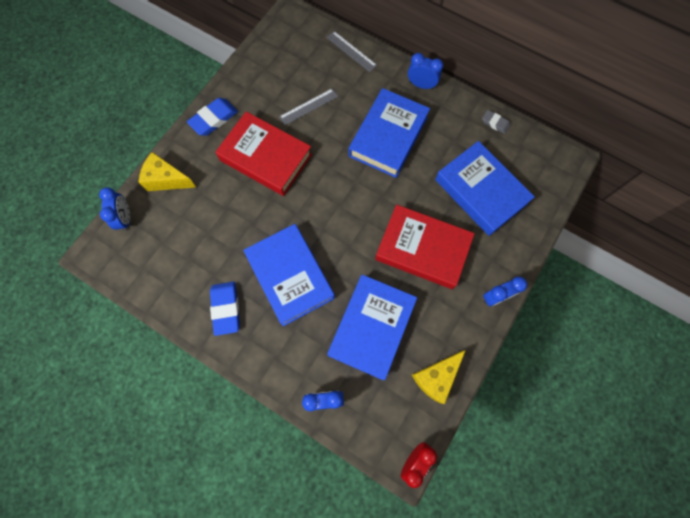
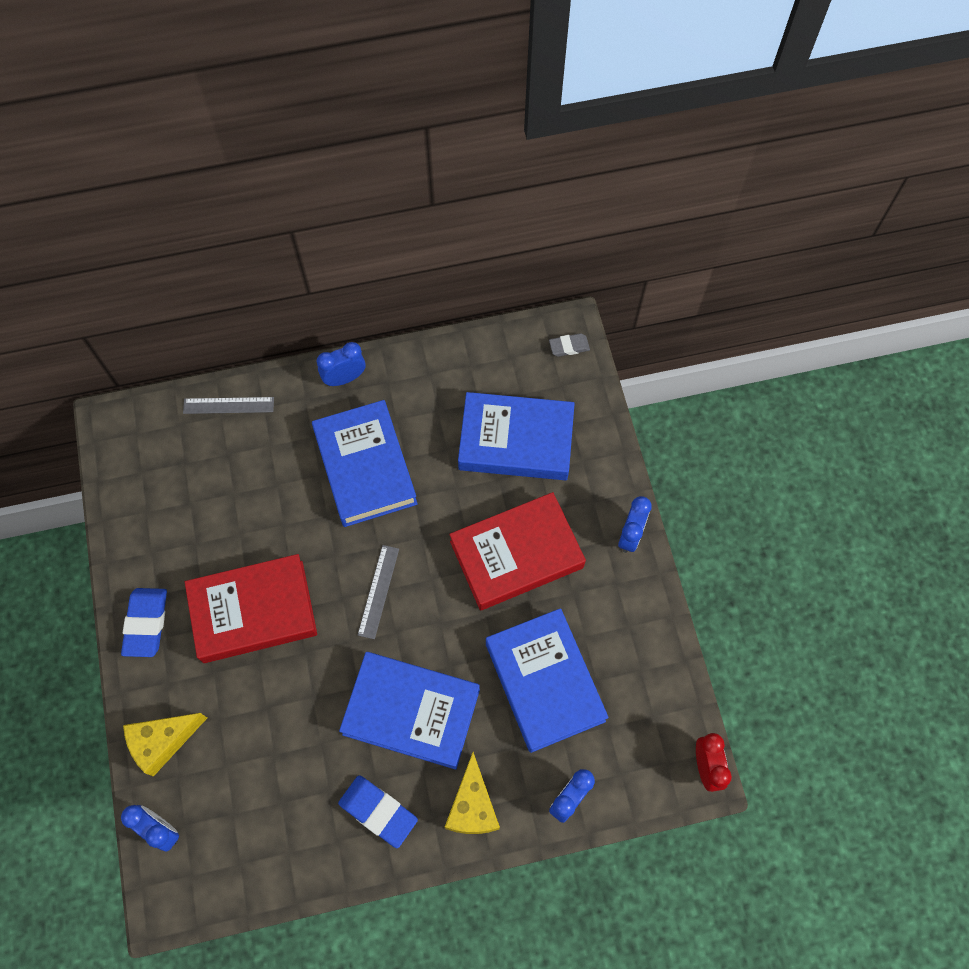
camera: 45 degrees left, 5 degrees down
grey ruler [279,89,338,125] -> grey ruler moved to [358,545,399,639]
yellow cheese [412,350,466,404] -> yellow cheese moved to [445,752,500,834]
grey eraser [482,110,511,134] -> grey eraser moved to [549,333,590,357]

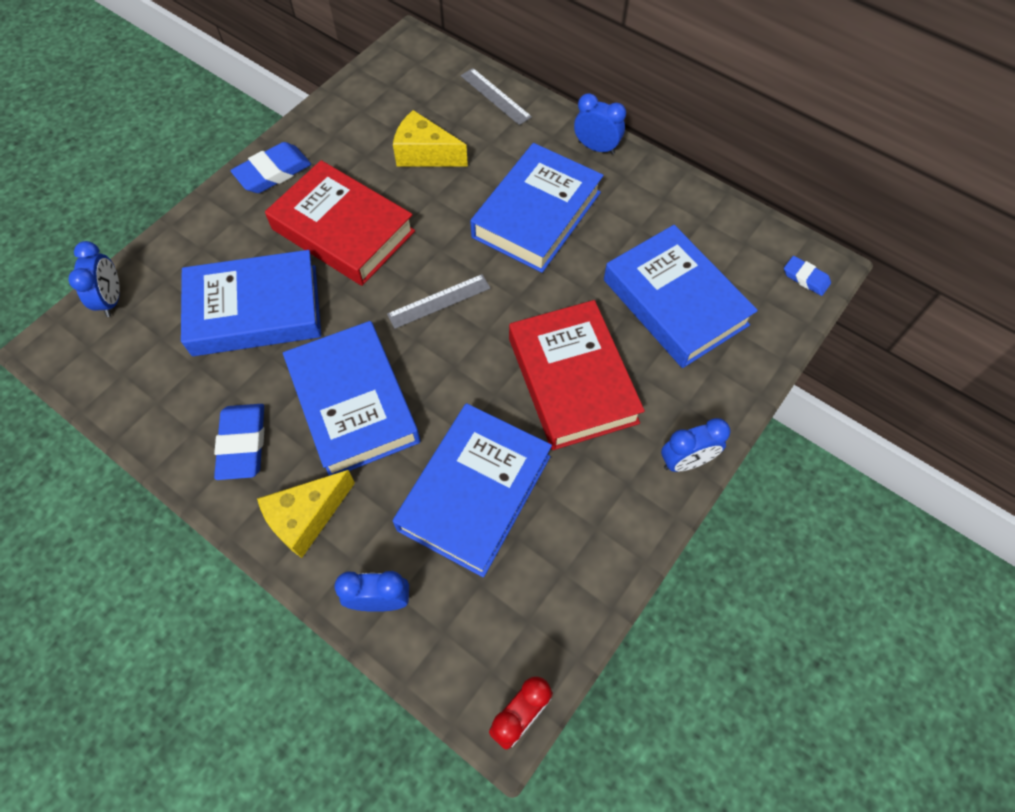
camera: 50 degrees right, 5 degrees down
yellow cheese [123,713,207,777] -> yellow cheese moved to [393,110,468,167]
red book [449,492,586,610] -> red book turned 45 degrees clockwise [509,300,645,450]
grey eraser [549,333,590,357] -> blue eraser [784,256,831,296]
none -> blue book [181,250,321,356]

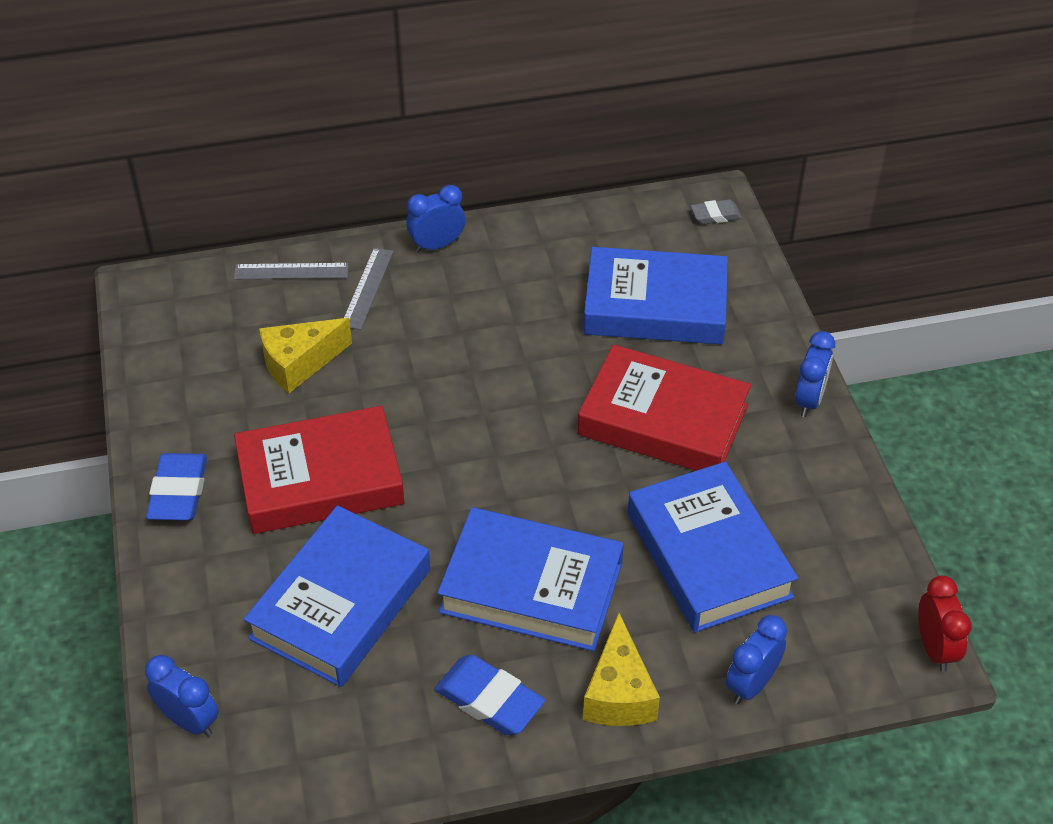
camera: 50 degrees left, 15 degrees down
grey ruler [387,274,491,329] -> grey ruler moved to [344,248,393,330]
blue book [470,143,604,273] -> none
blue eraser [784,256,831,296] -> grey eraser [691,199,742,224]

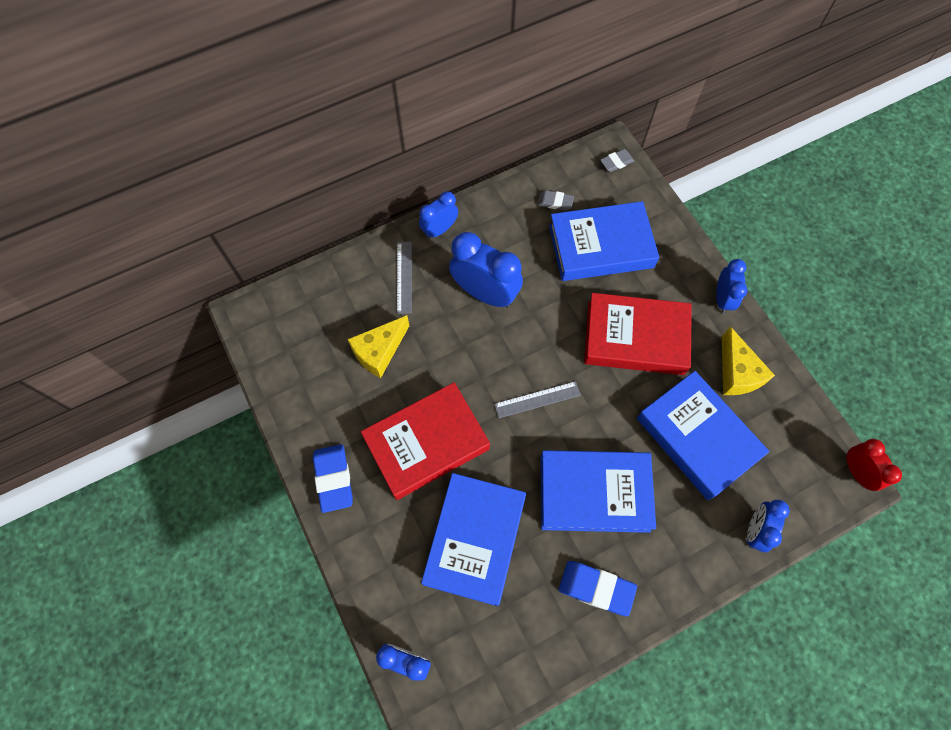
camera: 15 degrees left, 20 degrees up
grey ruler [234,263,349,279] -> grey ruler moved to [494,381,581,418]
yellow cheese [583,613,660,726] -> yellow cheese moved to [722,326,775,395]
none -> blue clock [449,232,523,308]
none -> grey eraser [537,190,574,211]

